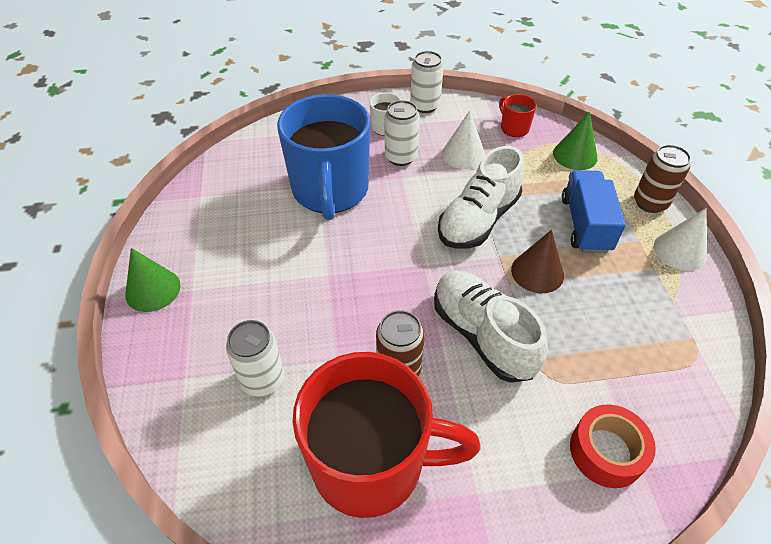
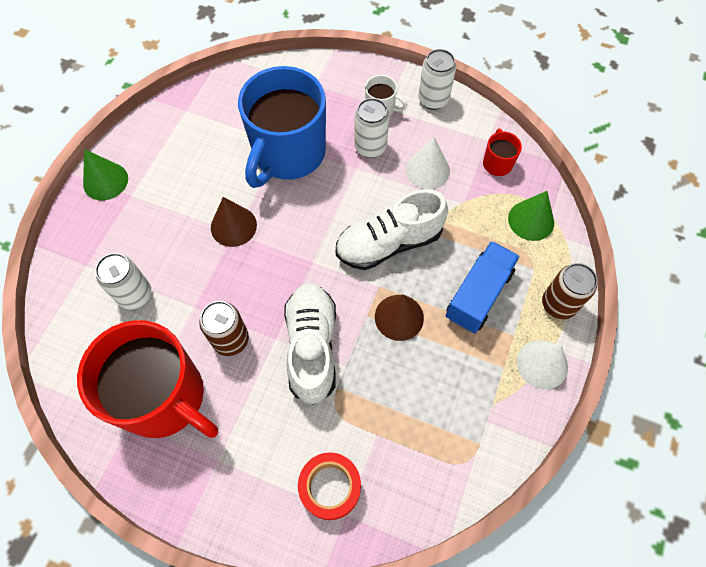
camera: 30 degrees right, 15 degrees up
none -> brown cone [211,197,257,247]

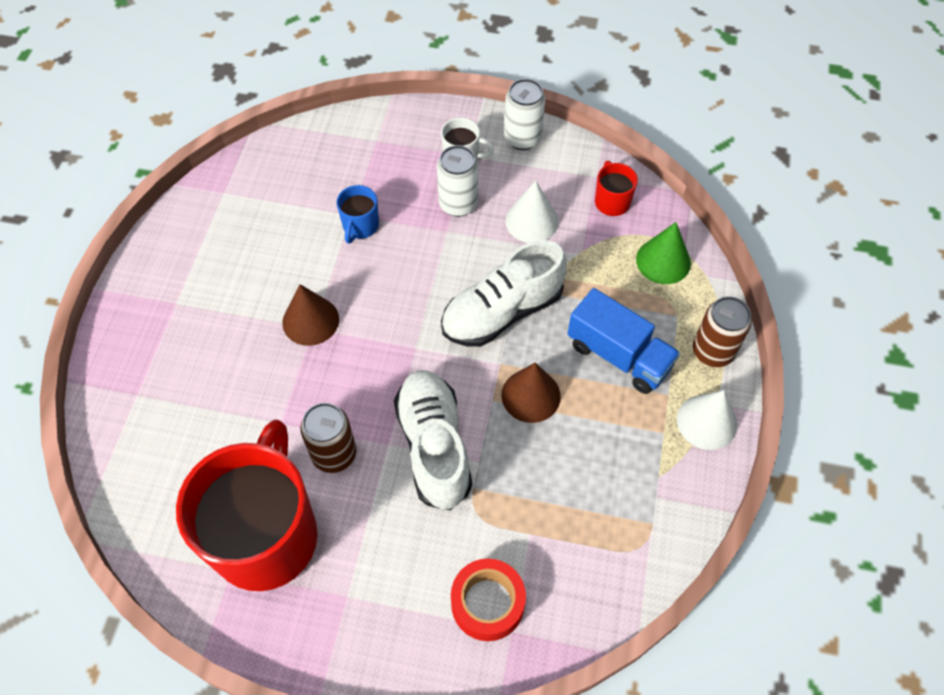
camera: 10 degrees left, 5 degrees down
red mug [77,320,218,438] -> red mug turned 105 degrees counterclockwise [176,419,318,591]
green cone [83,149,128,200] -> none
white can [95,253,151,309] -> none
blue mug [238,66,326,188] -> blue mug [337,185,379,244], size x0.41
blue truck [446,241,520,333] -> blue truck turned 105 degrees clockwise [567,288,680,394]

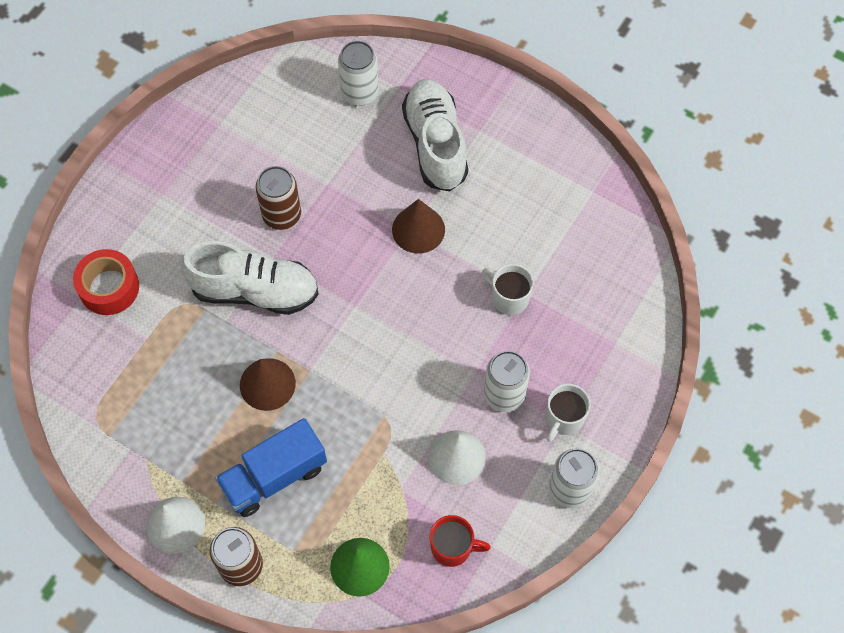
camera: 110 degrees right, 5 degrees up
red mug [176,419,318,591] -> none
blue mug [337,185,379,244] -> white mug [482,264,534,315]
white shoe [441,240,567,347] -> white shoe moved to [402,79,468,191]
none -> white can [338,41,379,106]

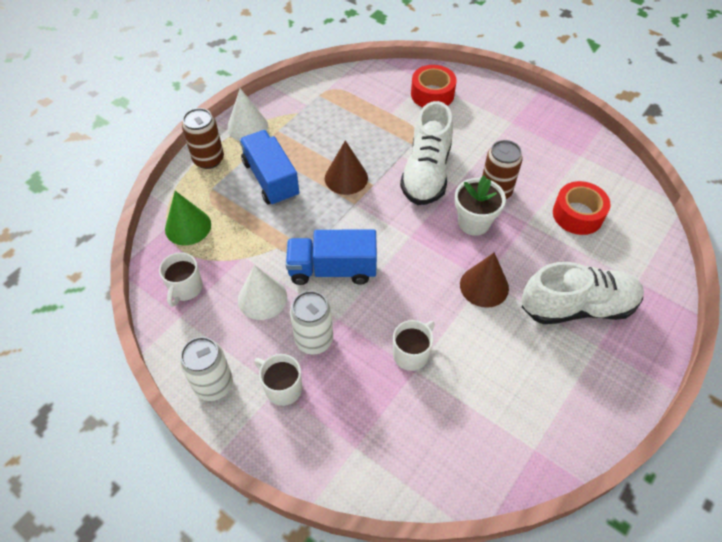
camera: 95 degrees right, 10 degrees down
white can [338,41,379,106] -> none
red mug [430,515,491,567] -> white mug [159,252,203,307]
none -> blue truck [286,229,377,285]
none -> white flower pot [455,175,506,236]
none -> red tape [553,181,611,235]

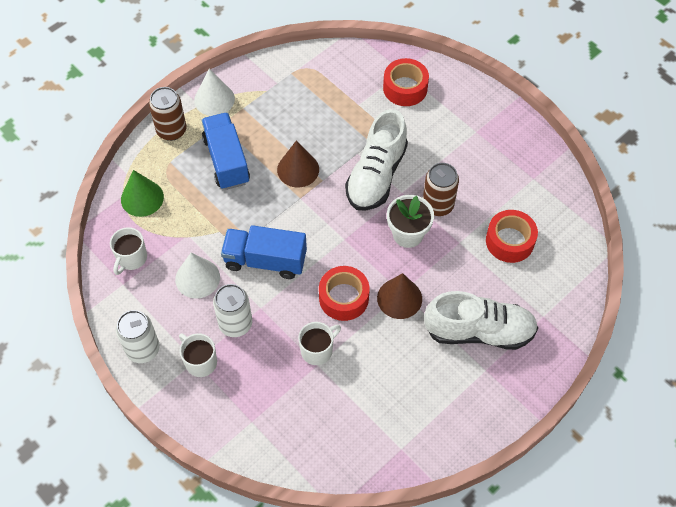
camera: 10 degrees right, 5 degrees up
none -> red tape [319,266,369,321]

